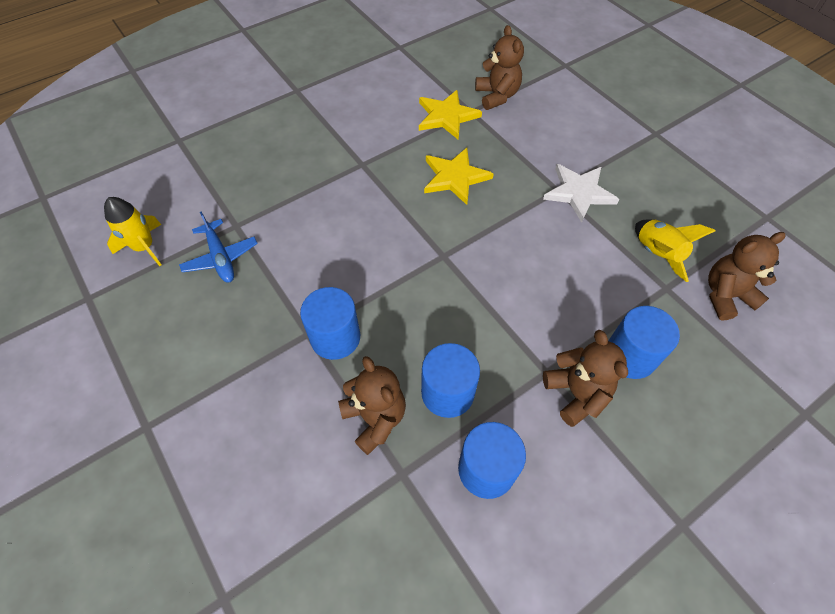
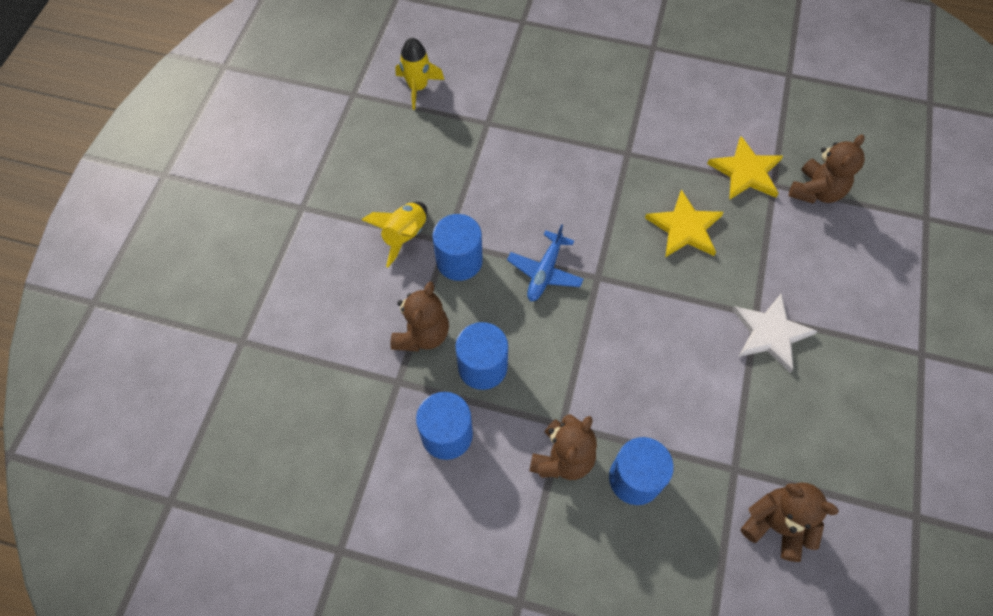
camera: 50 degrees right, 5 degrees up
blue plane [179,211,258,283] -> blue plane moved to [507,224,584,301]
yellow rocket [635,219,715,282] -> yellow rocket moved to [362,202,427,267]

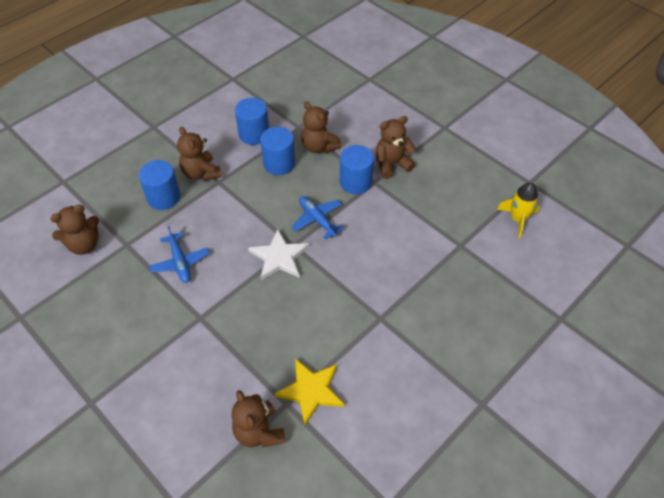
camera: 120 degrees right, 10 degrees down
yellow rocket [362,202,427,267] -> brown teddy bear [376,116,416,179]
yellow star [645,190,724,257] -> none
white star [733,294,817,373] -> white star moved to [248,229,309,280]
none -> blue plane [149,226,210,283]

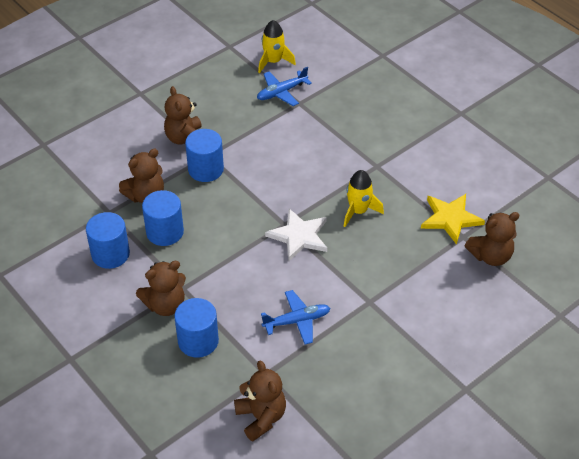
camera: 85 degrees left, 5 degrees down
blue plane [291,196,344,239] -> blue plane moved to [257,67,312,106]
none -> yellow rocket [344,170,384,227]

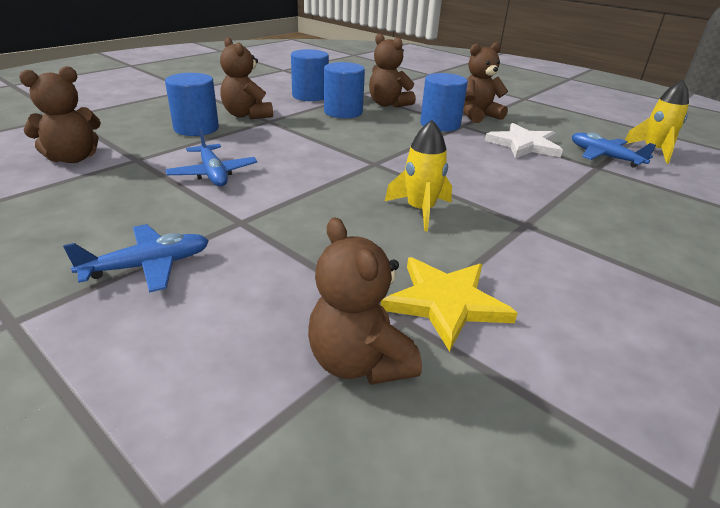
camera: 80 degrees right, 15 degrees down
white star [265,209,327,261] -> white star moved to [485,123,563,158]
none -> blue plane [63,224,209,293]

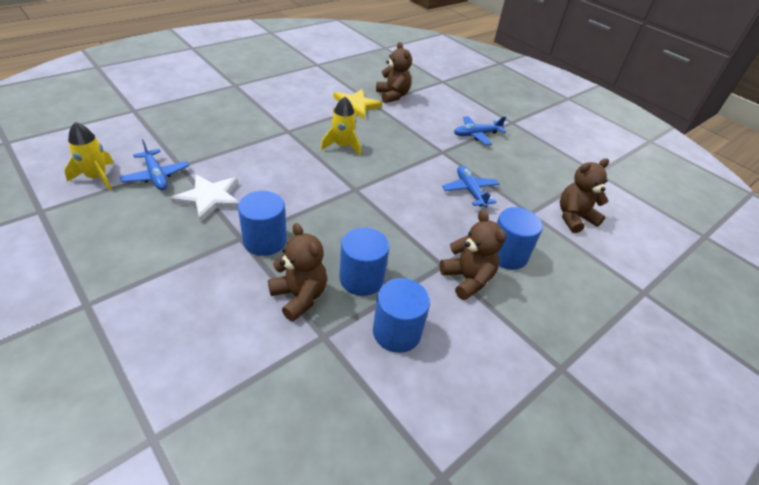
camera: 175 degrees left, 10 degrees up
brown teddy bear [463,42,508,123] -> none

